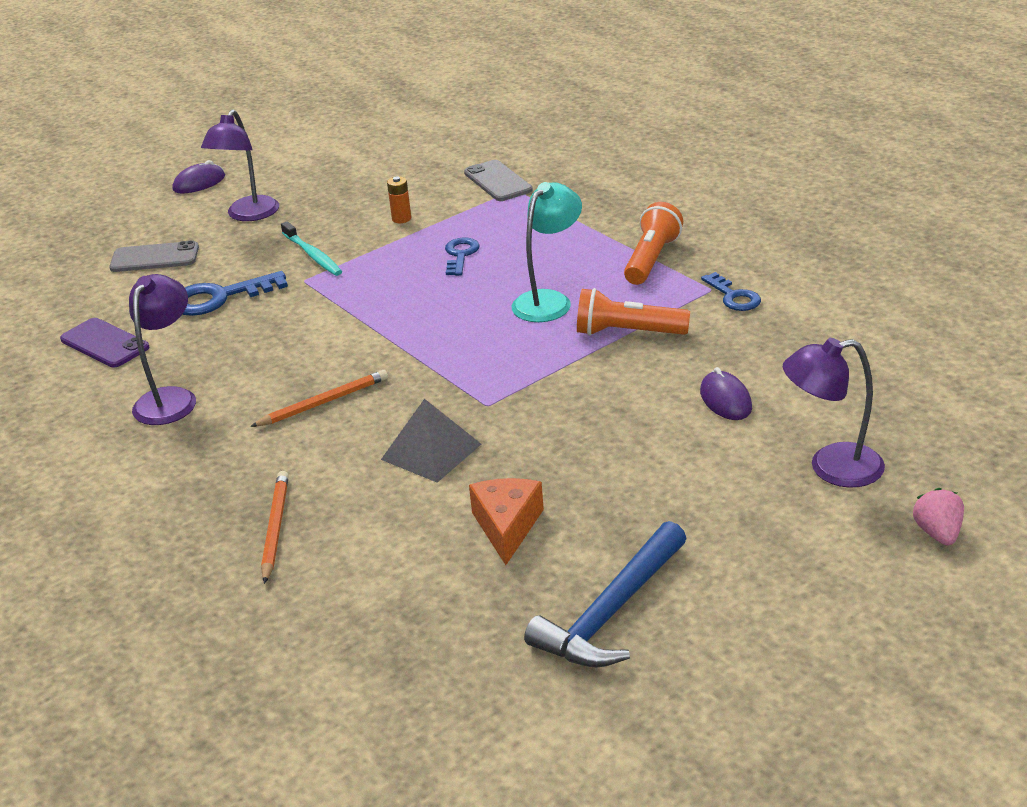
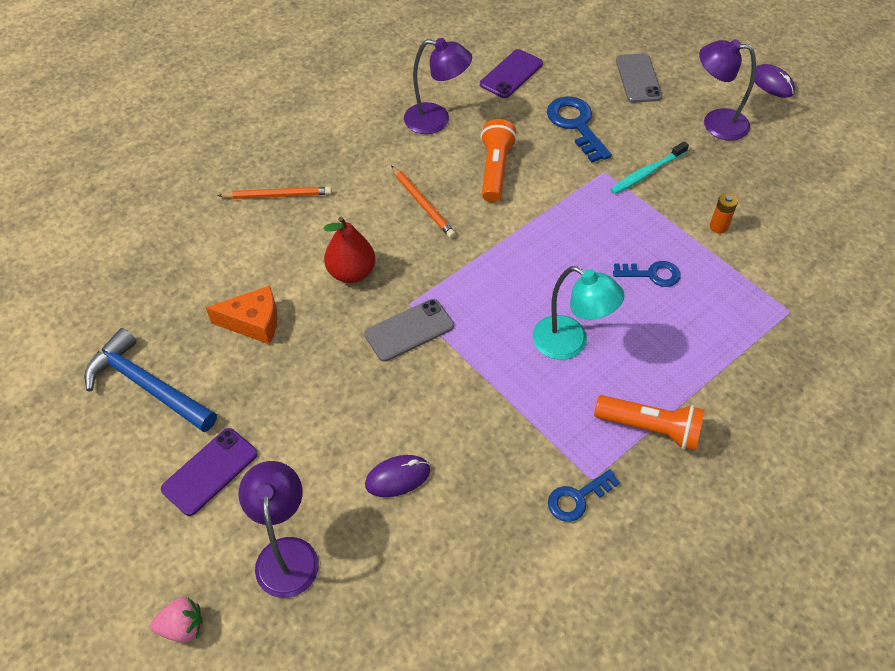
camera: 85 degrees right, 20 degrees up
grey pyramid [381,399,481,483] -> red pear [323,217,375,283]
grey phone [464,160,533,201] -> grey phone moved to [364,299,454,362]
orange flashlight [577,288,690,336] -> orange flashlight moved to [480,119,517,202]
none -> purple phone [161,428,257,516]

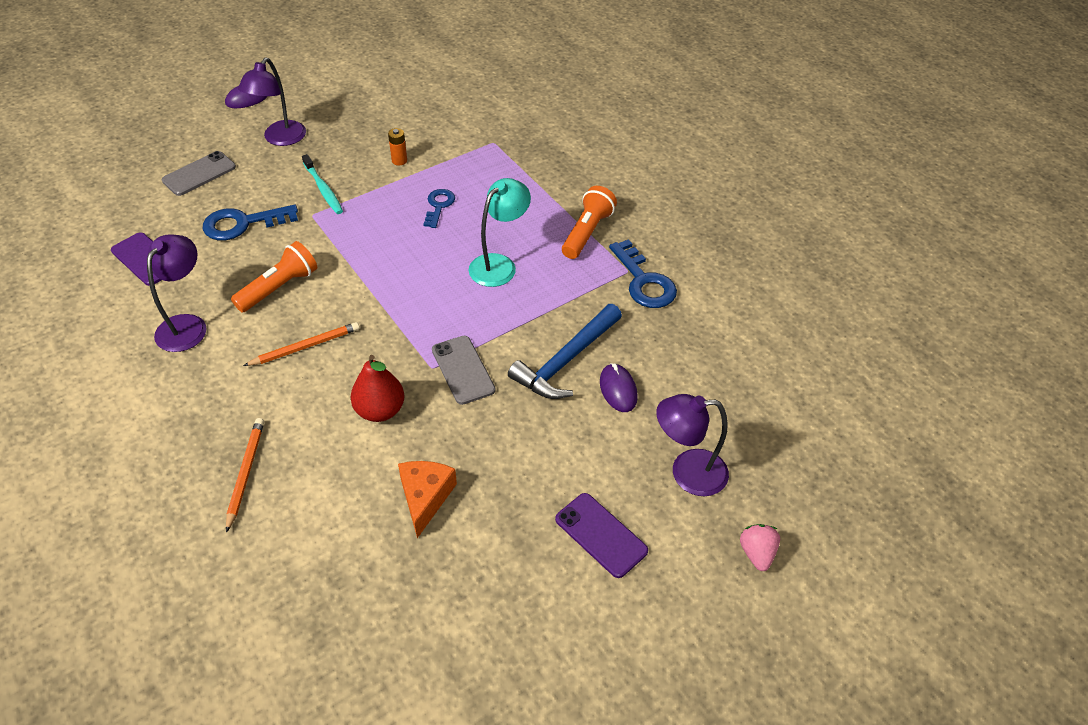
camera: 85 degrees left, 5 degrees down
blue hammer [84,328,217,432] -> blue hammer moved to [508,304,622,399]
orange flashlight [480,119,517,202] -> orange flashlight turned 120 degrees clockwise [231,241,317,313]
blue key [548,469,620,522] -> blue key [609,239,677,308], size x1.59
grey phone [616,53,663,103] -> grey phone turned 45 degrees counterclockwise [162,151,236,196]

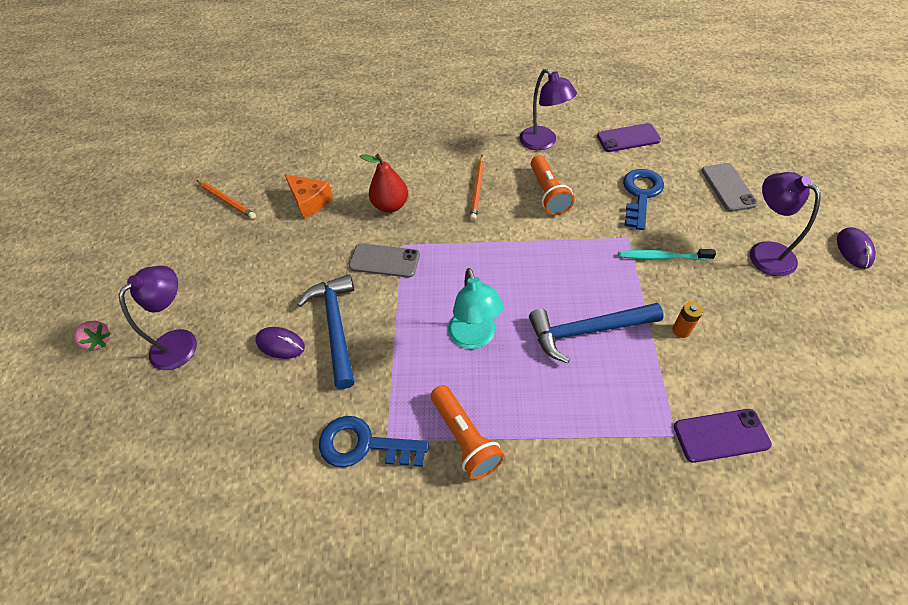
camera: 130 degrees right, 5 degrees up
orange pencil [226,418,264,533] -> orange pencil moved to [197,180,256,219]
blue key [423,189,455,228] -> blue hammer [529,303,663,364]
purple phone [555,493,648,578] -> purple phone moved to [674,409,772,463]

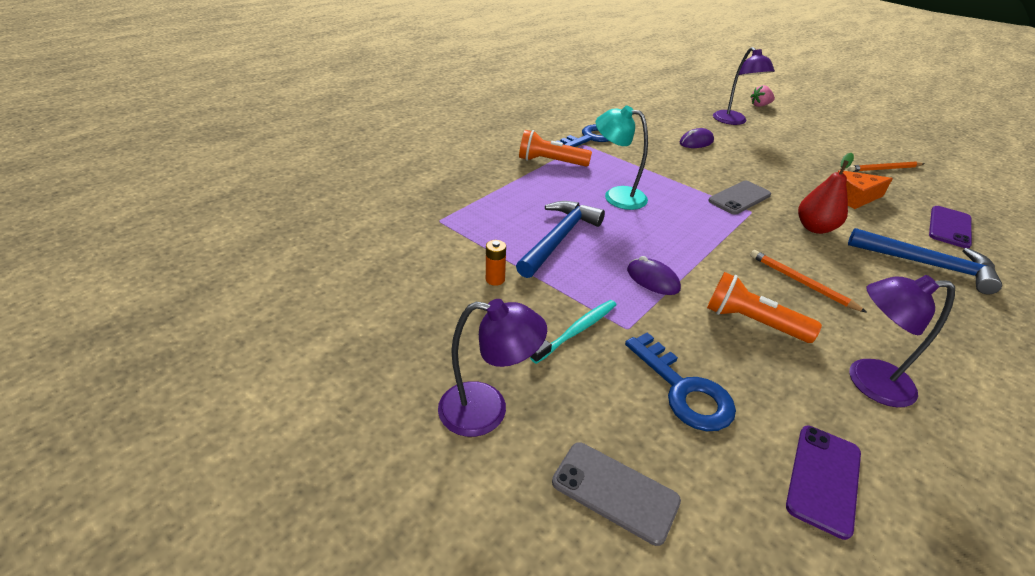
camera: 125 degrees right, 15 degrees down
blue hammer [297,274,354,389] -> blue hammer moved to [848,228,1002,294]
purple phone [674,409,772,463] -> purple phone moved to [929,206,972,248]
purple mouse [837,227,876,269] -> purple mouse moved to [627,256,681,295]

